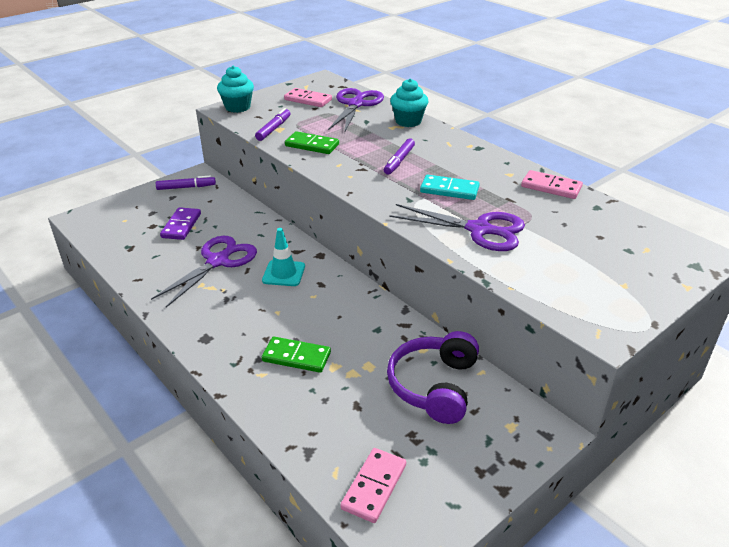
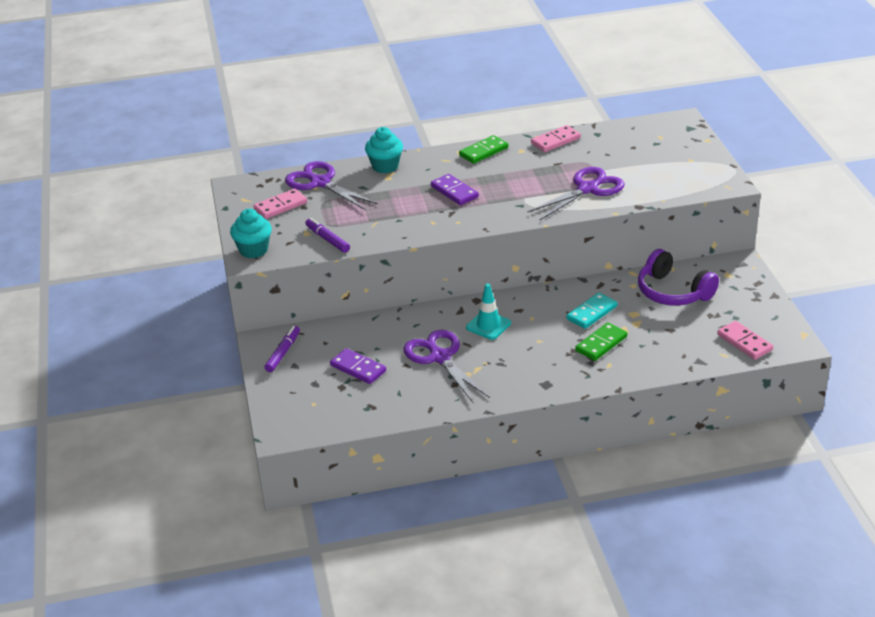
camera: 60 degrees left, 0 degrees up
green domino [285,131,339,154] -> green domino moved to [459,135,508,164]
purple marker [384,138,415,175] -> purple domino [431,174,479,205]
turquoise domino [420,175,480,200] -> turquoise domino moved to [566,293,617,329]

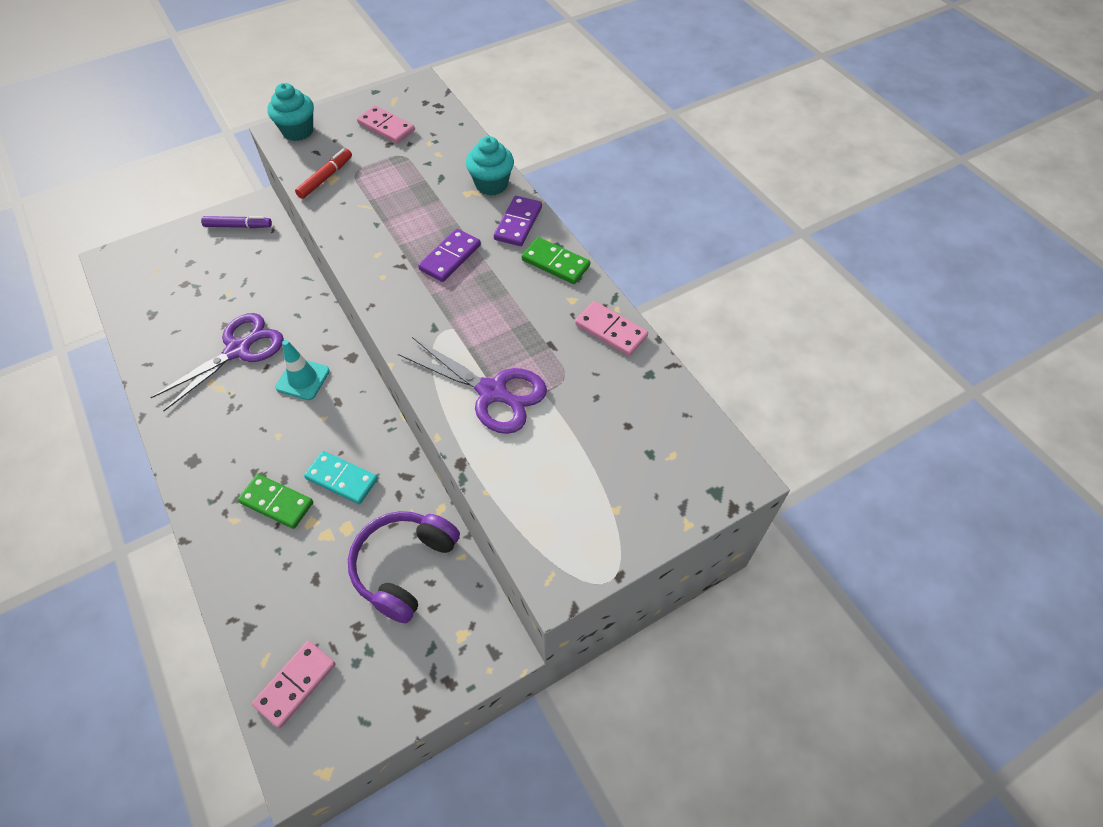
camera: 70 degrees right, 20 degrees up
purple scissors [285,161,378,210] -> none
purple marker [305,218,350,253] -> red marker [295,149,352,199]
purple domino [330,348,386,384] -> purple domino moved to [494,196,542,246]

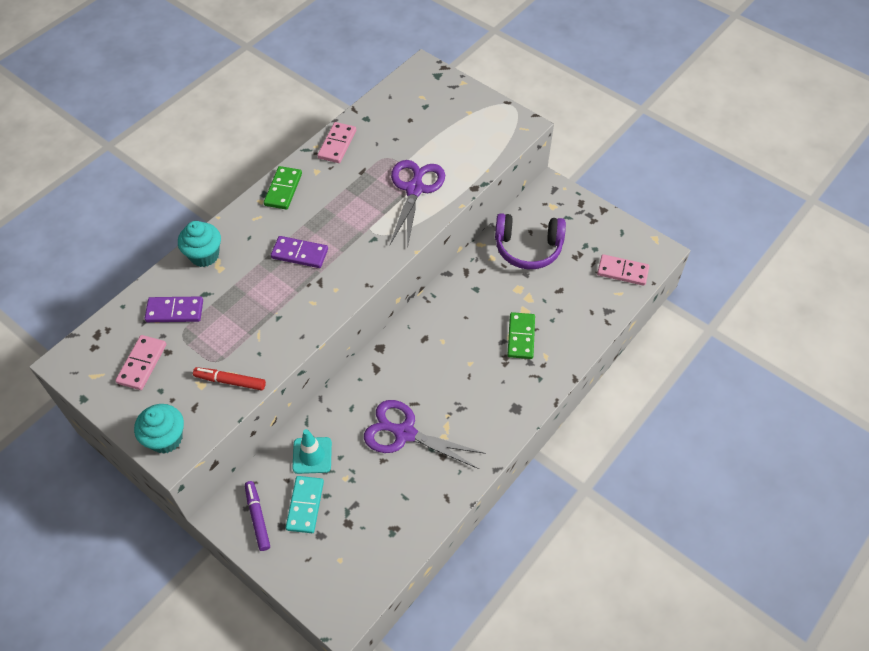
camera: 110 degrees left, 0 degrees up
turquoise traffic cone [275,340,330,400] -> turquoise traffic cone moved to [292,429,332,474]
turquoise domino [304,451,378,504] -> turquoise domino moved to [286,476,324,533]
purple domino [494,196,542,246] -> purple domino moved to [145,296,203,322]

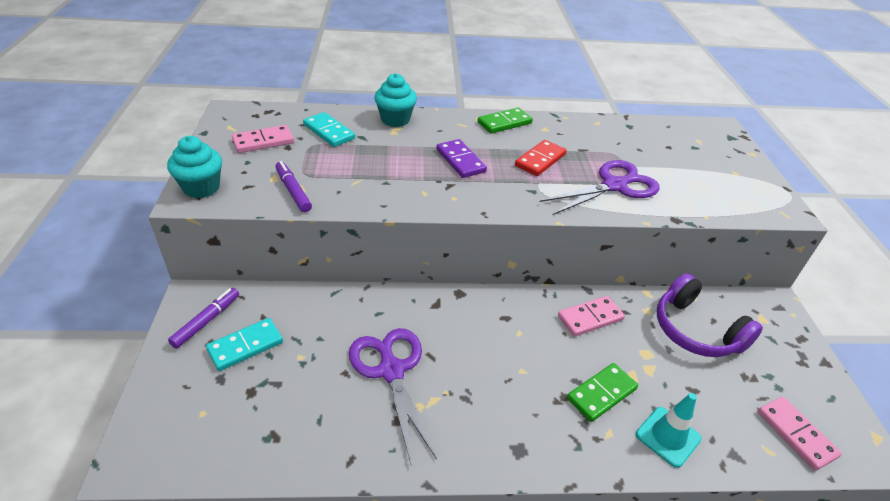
camera: 45 degrees right, 15 degrees down
purple domino [145,296,203,322] -> turquoise domino [303,112,355,147]
red marker [193,367,266,391] -> purple marker [276,161,312,212]
turquoise traffic cone [292,429,332,474] -> turquoise traffic cone moved to [636,393,702,468]
pink domino [318,122,356,163] -> pink domino moved to [558,296,625,337]
none -> red domino [515,140,567,176]

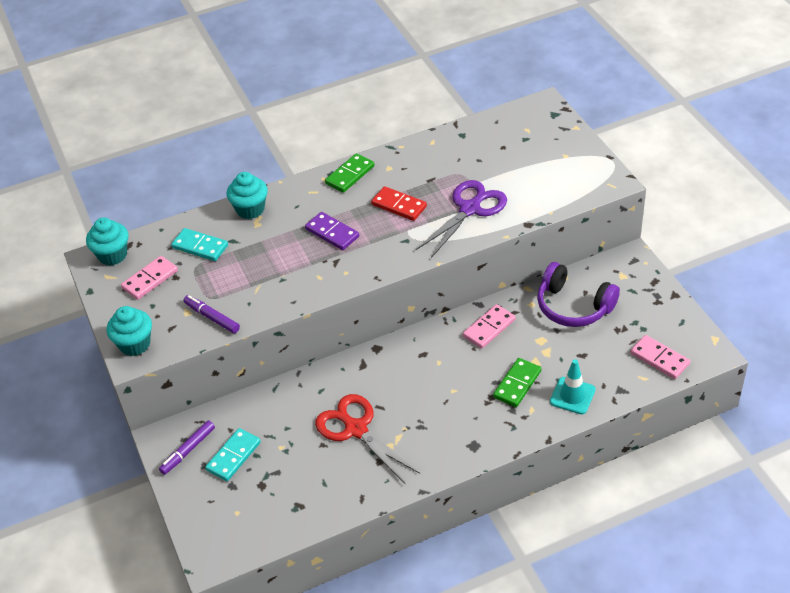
camera: 15 degrees left, 5 degrees up
purple marker [168,288,239,348] -> purple marker turned 150 degrees counterclockwise [159,420,215,475]
purple scissors [349,328,437,463] -> red scissors [315,394,420,485]
red domino [515,140,567,176] -> red domino turned 75 degrees counterclockwise [371,186,427,221]
none -> turquoise cupcake [86,218,128,265]

